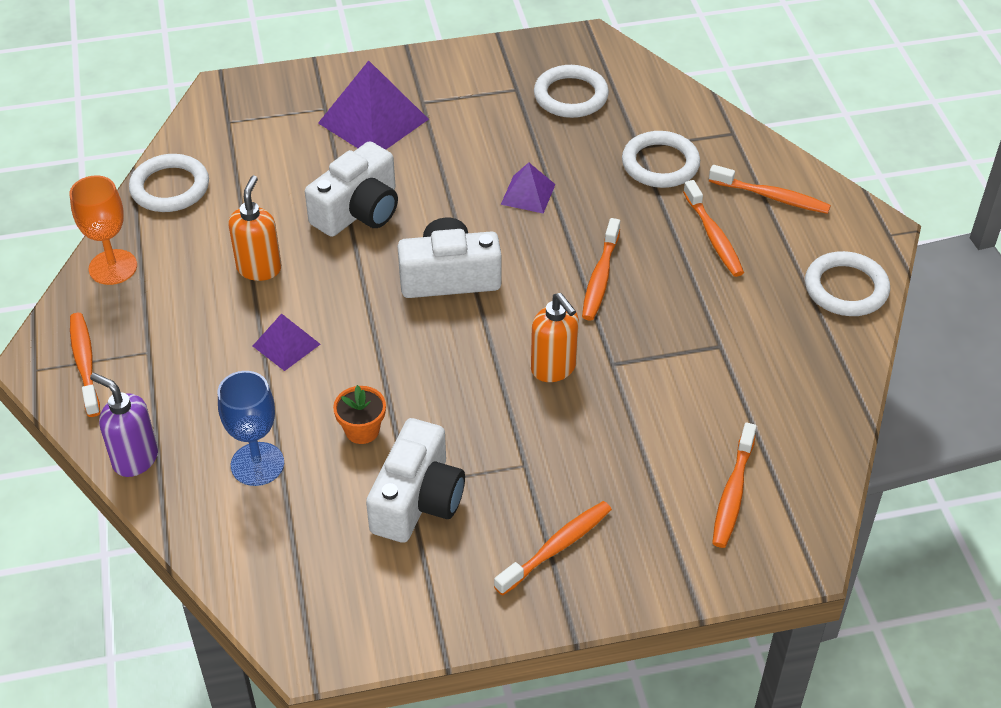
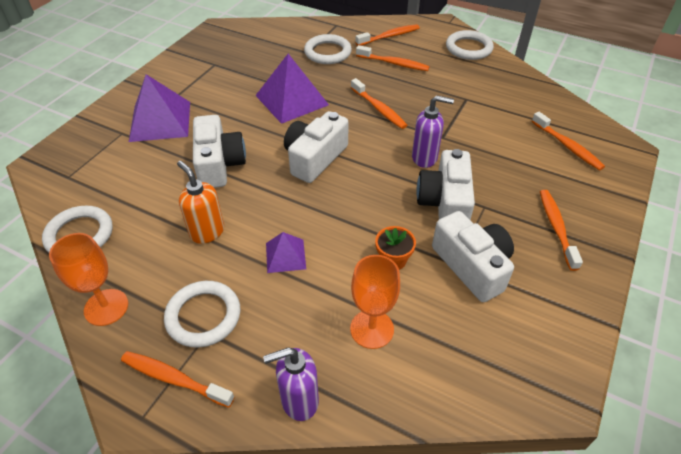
camera: 50 degrees left, 0 degrees up
blue goblet [218,371,284,486] -> orange goblet [350,255,400,349]
purple pyramid [501,163,556,213] -> purple pyramid [255,54,329,124], size x1.86
orange soap dispenser [531,293,579,382] -> purple soap dispenser [412,96,454,168]
white ring [534,65,609,118] -> white ring moved to [164,281,240,348]
none -> white camera [416,149,475,220]

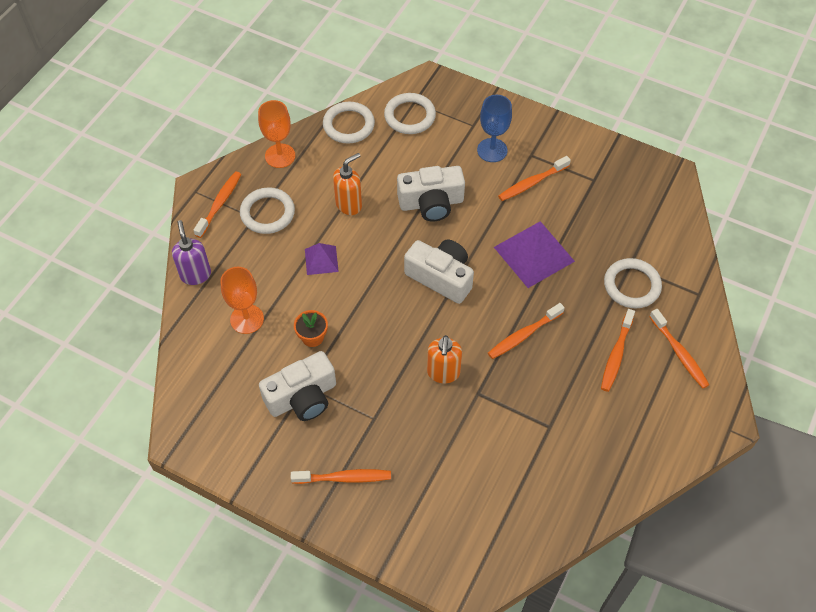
camera: 90 degrees right, 10 degrees up
purple pyramid [129,74,190,142] -> blue goblet [477,95,512,162]
purple soap dispenser [412,96,454,168] -> orange soap dispenser [427,335,462,383]
white camera [416,149,475,220] -> none
white ring [446,30,494,60] -> white ring moved to [384,93,436,134]
orange toothbrush [532,112,605,170] -> orange toothbrush moved to [498,156,571,201]

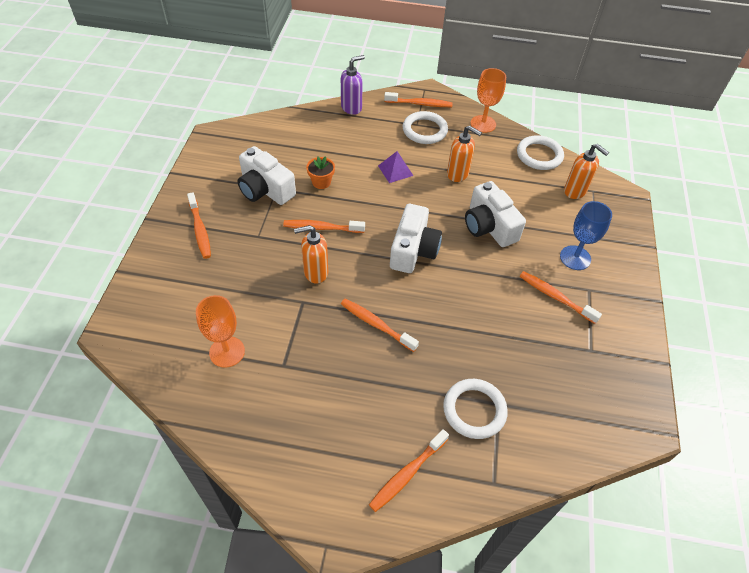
camera: 70 degrees right, 5 degrees down
orange goblet [220,267,264,334] -> orange goblet moved to [196,295,245,368]
white ring [384,93,436,134] -> orange soap dispenser [564,144,609,199]
purple pyramid [494,221,575,288] -> none
orange toothbrush [601,309,635,392] -> orange toothbrush moved to [283,220,365,233]

